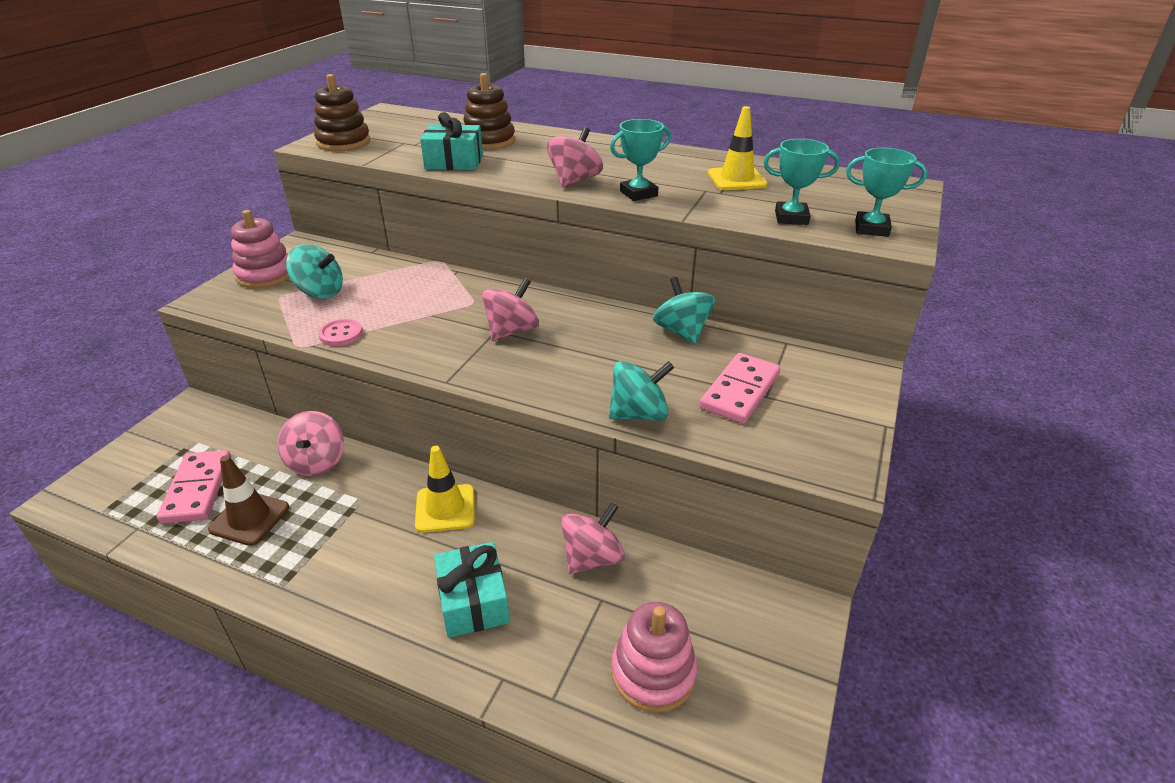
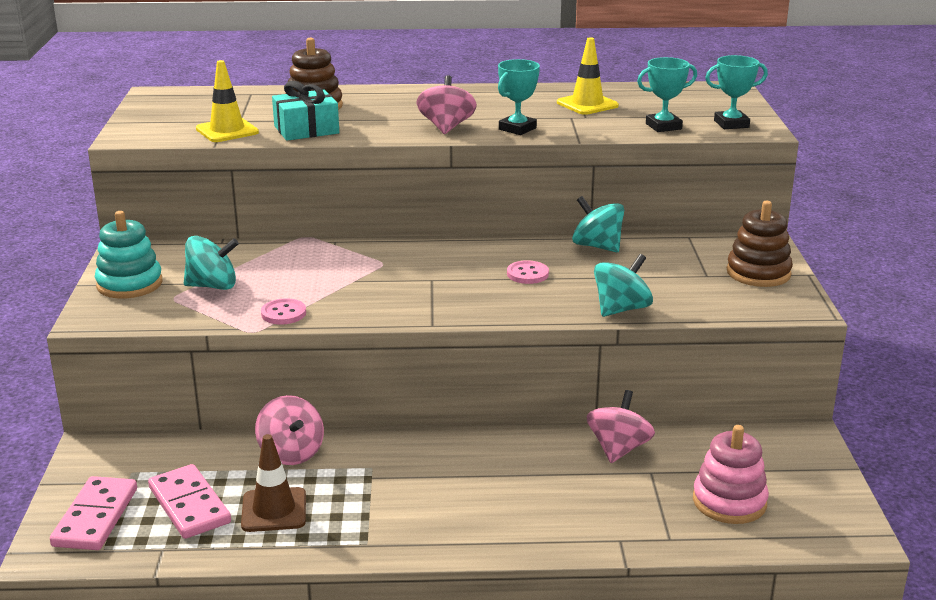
camera: 25 degrees left, 10 degrees down
pink stacking toy [231,210,290,289] -> turquoise stacking toy [95,211,163,298]
brown stacking toy [314,74,370,151] -> brown stacking toy moved to [727,201,793,287]
yellow traffic cone [415,446,475,533] -> yellow traffic cone moved to [196,60,259,142]
turquoise gift [434,542,510,638] -> none
pink spinning top [482,278,539,341] -> none
pink domino [699,353,781,424] -> pink domino moved to [50,476,137,550]
none -> pink button [507,260,549,284]

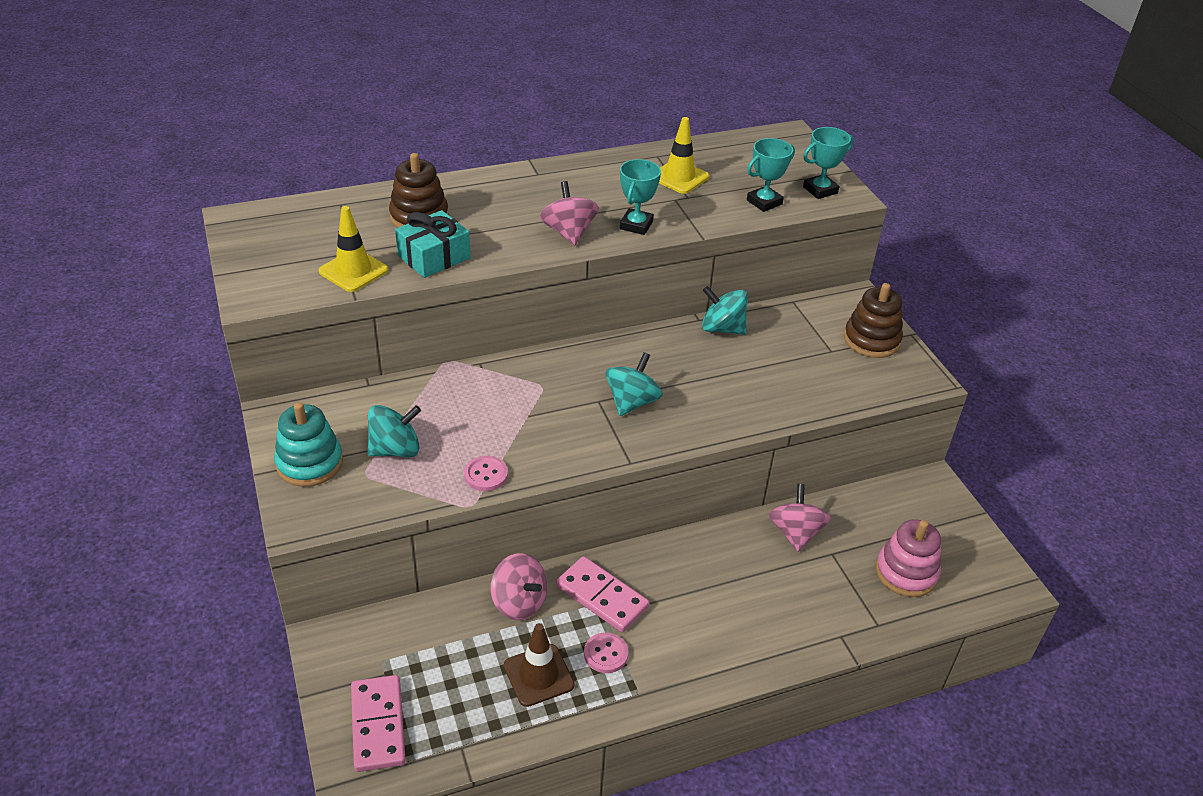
camera: 20 degrees left, 15 degrees up
pink domino [148,464,231,539] -> pink domino moved to [556,556,649,632]
pink button [507,260,549,284] -> pink button moved to [584,632,628,673]
turquoise spinning top [594,254,653,317] -> turquoise spinning top moved to [605,352,663,416]

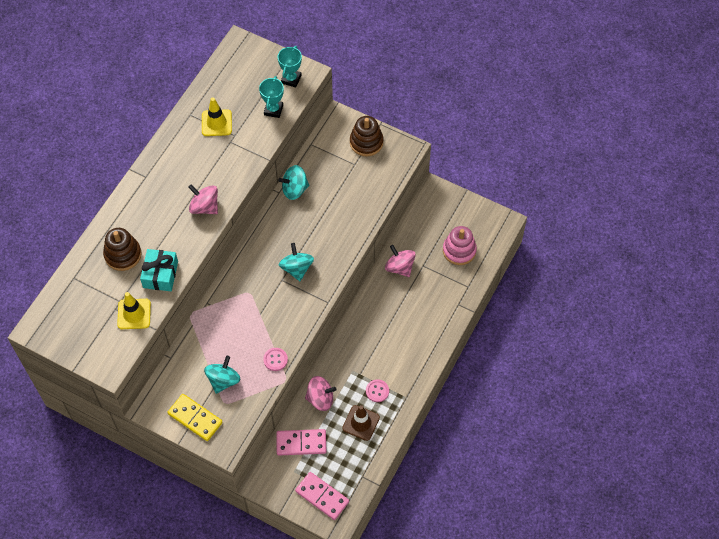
camera: 40 degrees left, 20 degrees up
turquoise stacking toy [274,402,343,487] -> yellow domino [167,394,223,441]
pink domino [556,556,649,632] -> pink domino moved to [276,429,327,455]
turquoise trophy [620,159,661,235] -> none

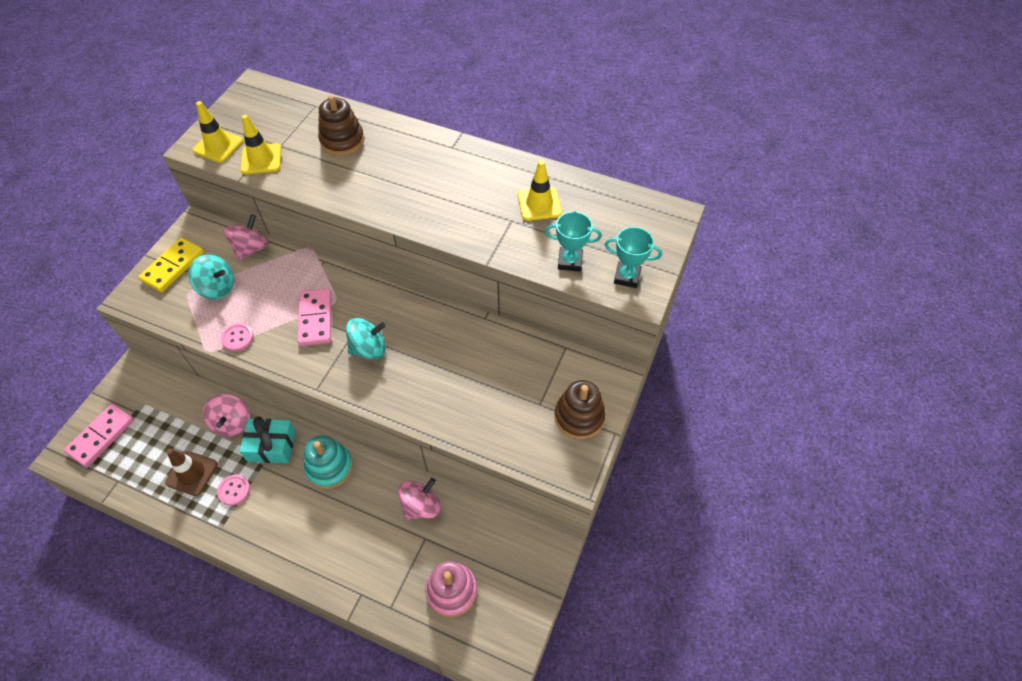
camera: 85 degrees right, 5 degrees down
turquoise gift [140,249,178,291] -> turquoise gift moved to [239,417,296,463]
pink spinning top [188,185,218,214] -> pink spinning top moved to [223,214,269,261]
pink domino [276,429,327,455] -> pink domino moved to [298,289,331,346]
turquoise spinning top [278,165,309,200] -> none
none -> yellow traffic cone [193,101,243,163]
none -> turquoise stacking toy [304,435,353,489]

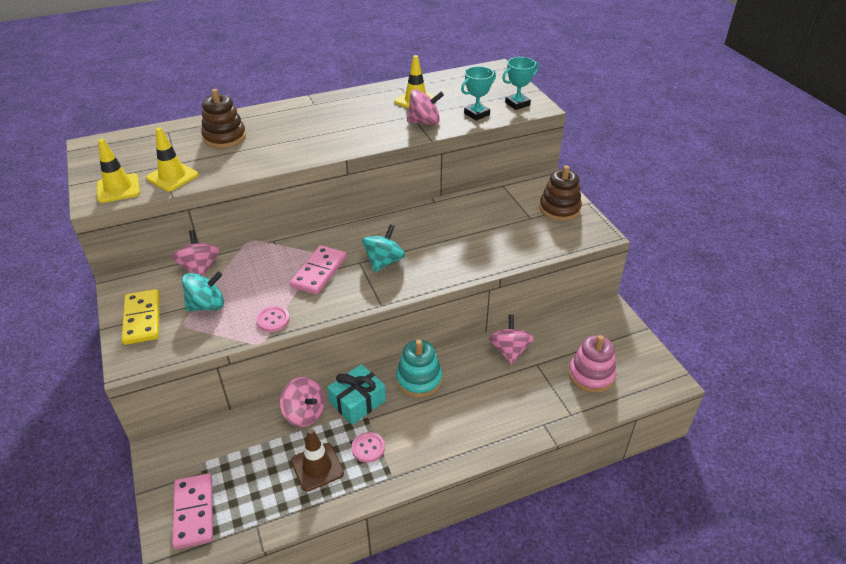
camera: 45 degrees left, 15 degrees down
pink domino [298,289,331,346] -> pink domino turned 75 degrees clockwise [290,245,346,295]
none -> pink spinning top [407,89,444,125]

